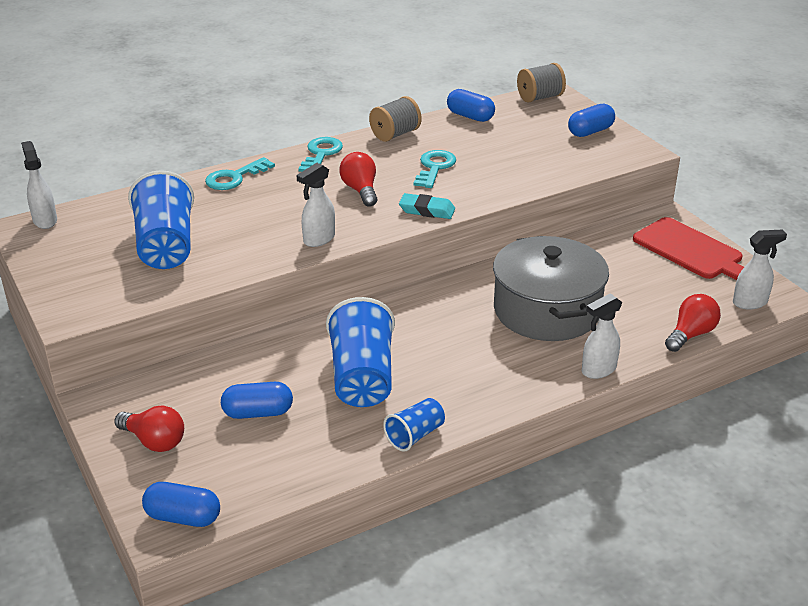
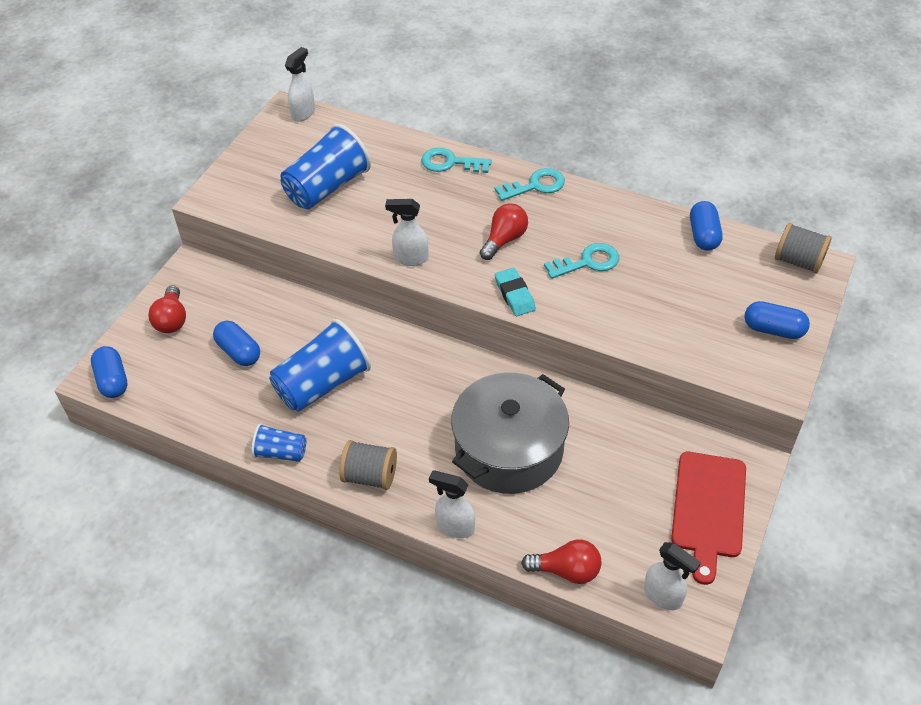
camera: 55 degrees right, 15 degrees up
grey spool [369,96,422,142] -> grey spool moved to [339,440,397,490]

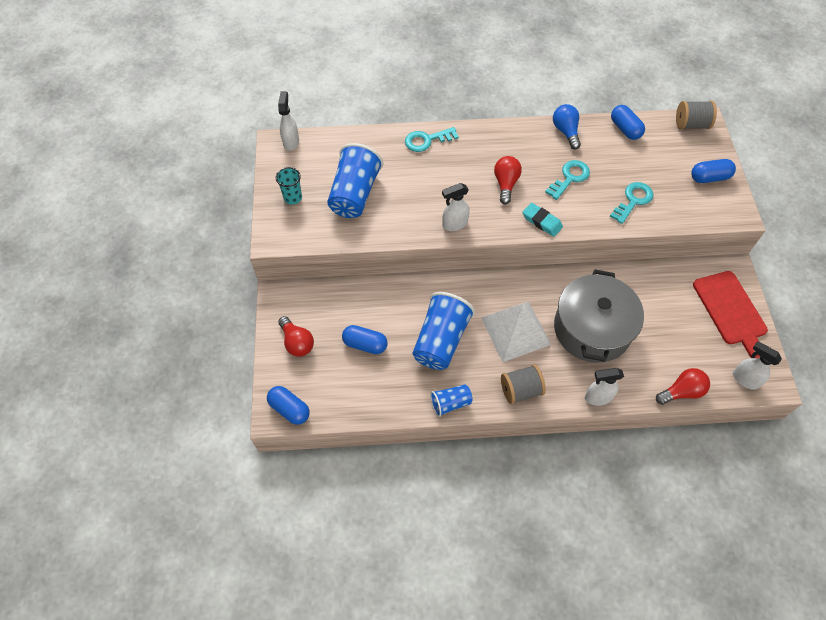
camera: 30 degrees left, 10 degrees up
turquoise key [495,168,565,201] -> turquoise key moved to [610,182,653,224]
white spray bottle [644,542,701,610] -> white spray bottle turned 150 degrees counterclockwise [733,341,782,390]
none -> turquoise cup [276,167,302,205]
none -> white pyramid [481,302,551,362]
none -> blue light bulb [553,104,581,150]

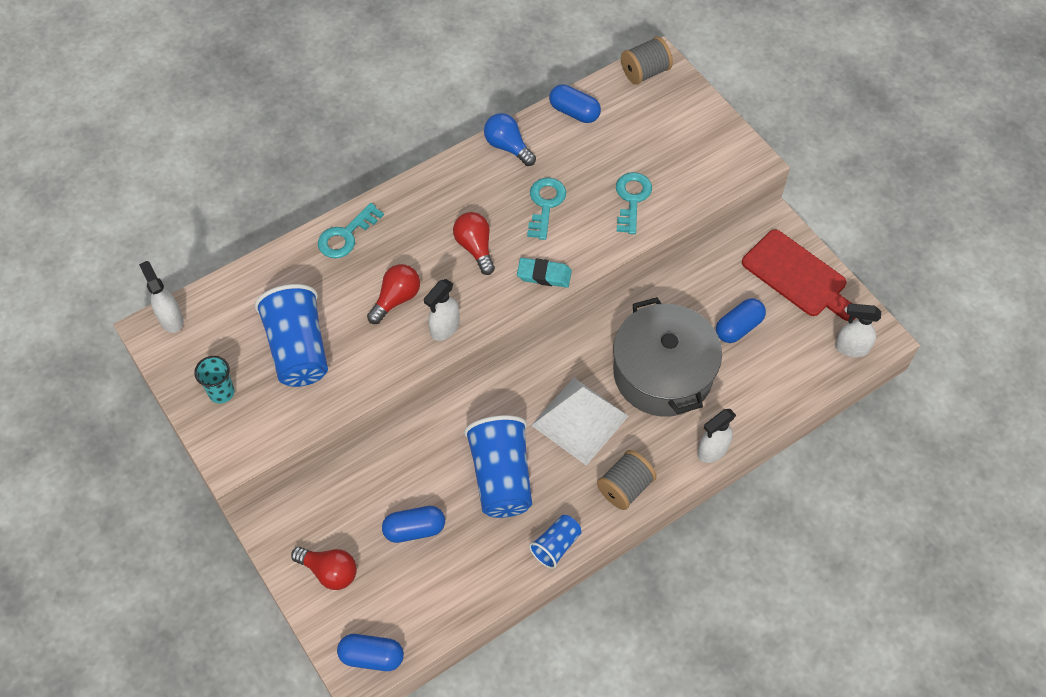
camera: 30 degrees left, 0 degrees up
red light bulb [656,368,710,405] -> red light bulb moved to [367,264,420,324]
blue capsule [691,159,736,183] -> blue capsule moved to [716,298,766,343]

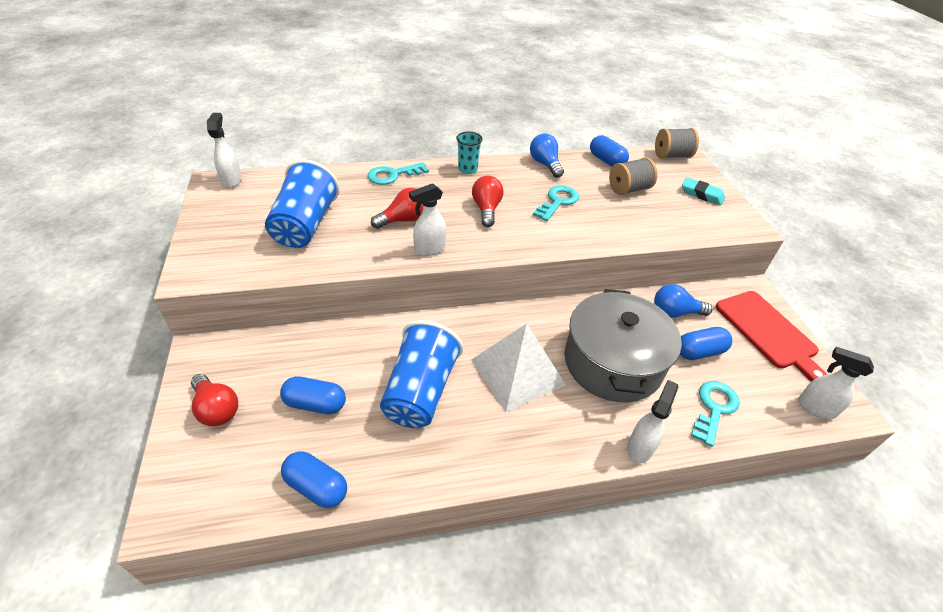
camera: 20 degrees right, 15 degrees down
turquoise cup [194,356,235,404] -> turquoise cup moved to [456,131,483,174]
blue capsule [337,634,404,671] -> blue capsule moved to [281,451,347,508]
turquoise eraser [517,258,572,287] -> turquoise eraser moved to [682,177,725,205]
blue cup [529,515,582,569] -> none
grey spool [597,450,657,510] -> grey spool moved to [609,157,658,195]
turquoise key [616,172,652,234] -> turquoise key moved to [691,381,740,447]
white spray bottle [698,409,736,463] -> white spray bottle turned 135 degrees clockwise [627,380,678,464]
none -> blue light bulb [654,284,713,318]

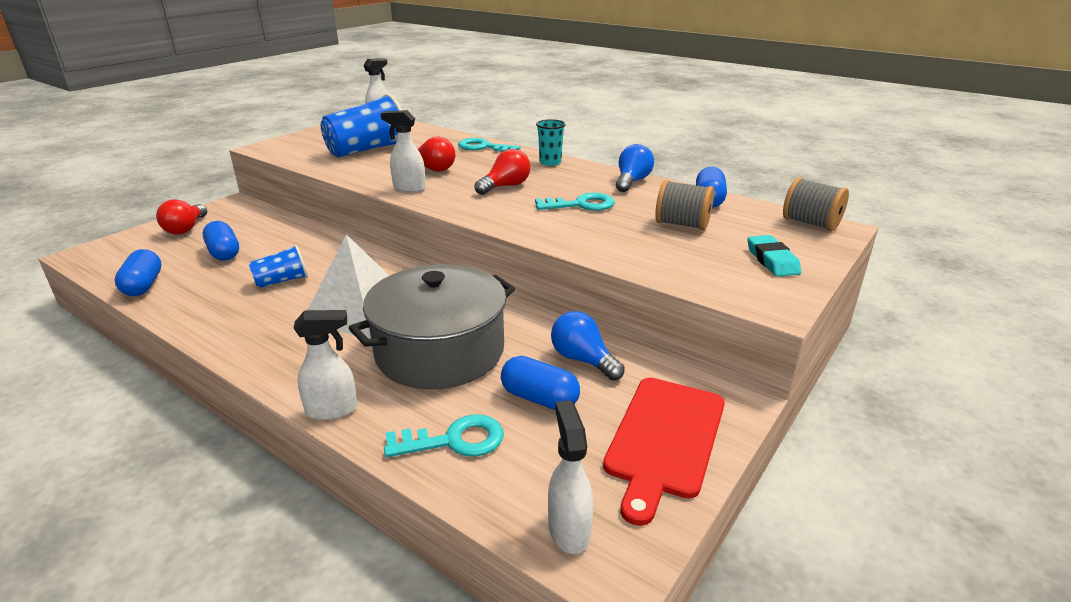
camera: 50 degrees right, 15 degrees down
blue cup [380,320,463,428] -> blue cup [249,245,308,288], size x0.53

